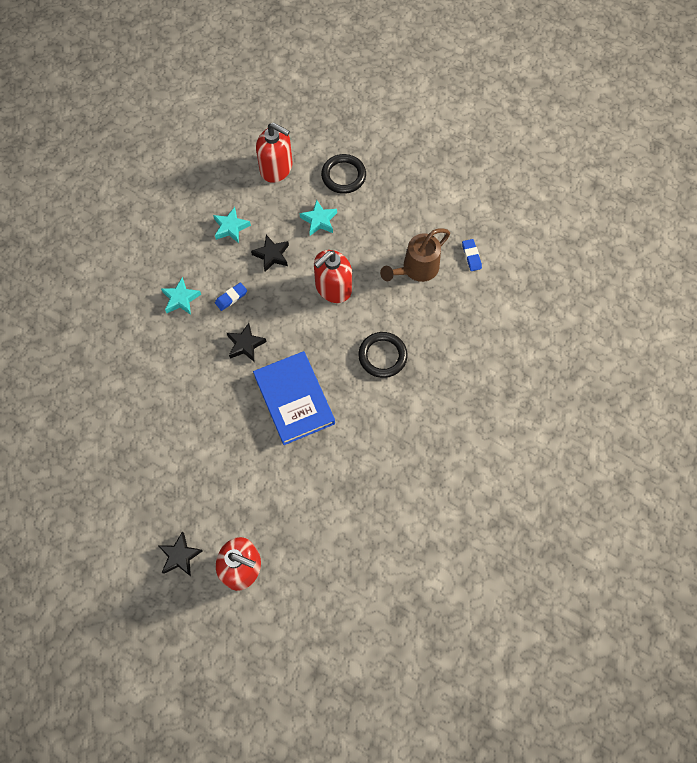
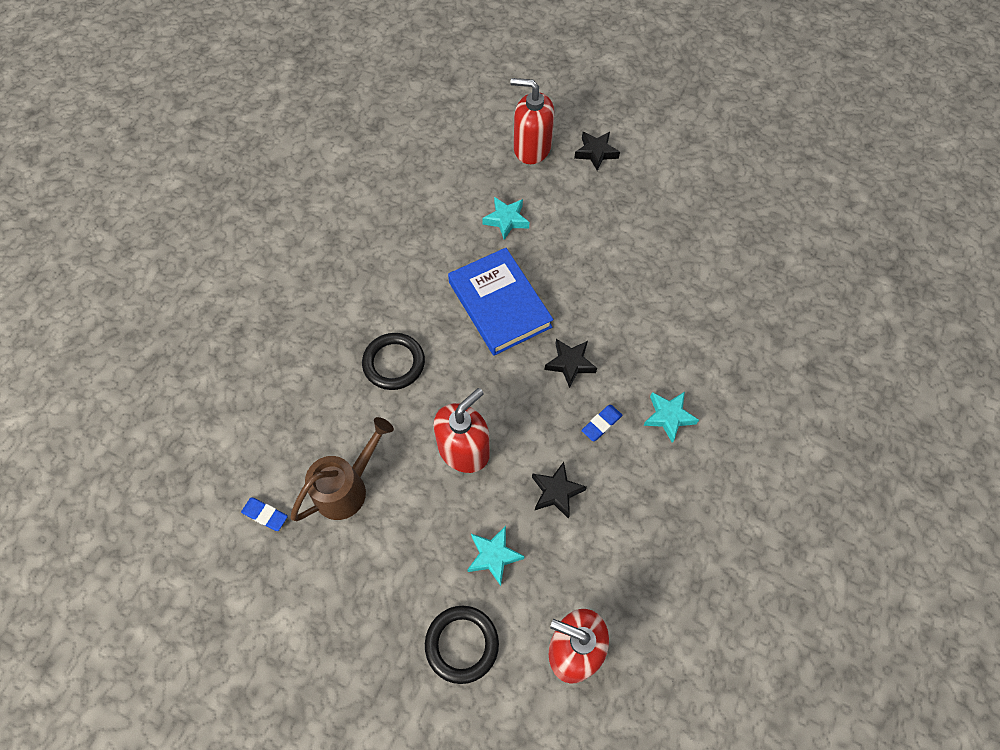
camera: 175 degrees right, 5 degrees down
turquoise star [213,207,251,243] -> turquoise star moved to [482,197,529,240]
blue eraser [462,239,482,271] -> blue eraser turned 45 degrees counterclockwise [241,497,288,531]

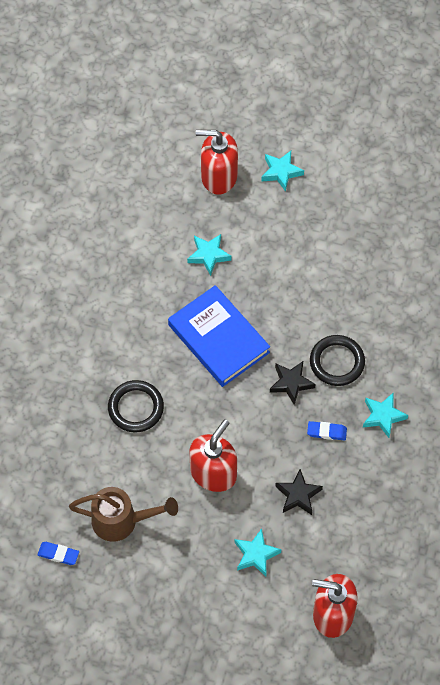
camera: 10 degrees left, 0 degrees up
brown watering can [290,417,394,521] -> brown watering can turned 60 degrees clockwise [69,487,178,542]
black ring [425,606,499,684] -> black ring moved to [310,335,365,386]
black star [574,132,620,171] -> turquoise star [261,151,304,192]
blue eraser [581,405,623,441] -> blue eraser turned 60 degrees clockwise [307,421,347,441]

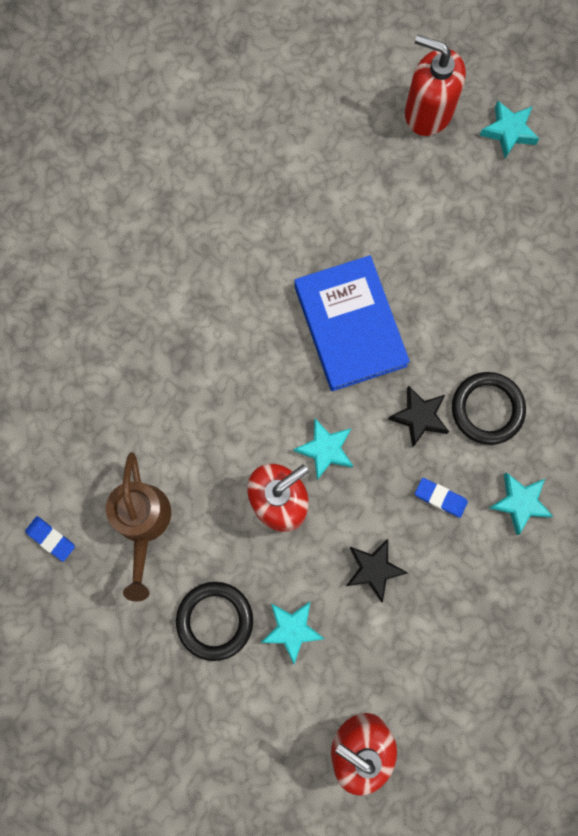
camera: 20 degrees right, 15 degrees up
brown watering can [69,487,178,542] -> brown watering can turned 60 degrees clockwise [106,452,171,602]
black ring [108,380,164,432] -> black ring moved to [176,582,253,661]
turquoise star [187,234,232,276] -> turquoise star moved to [294,419,353,480]

